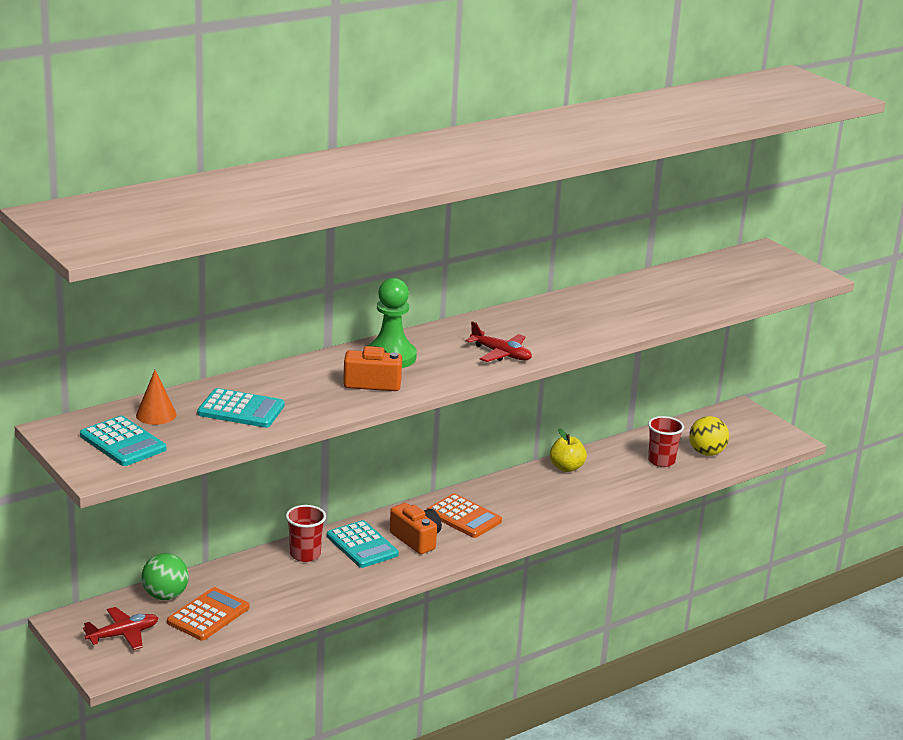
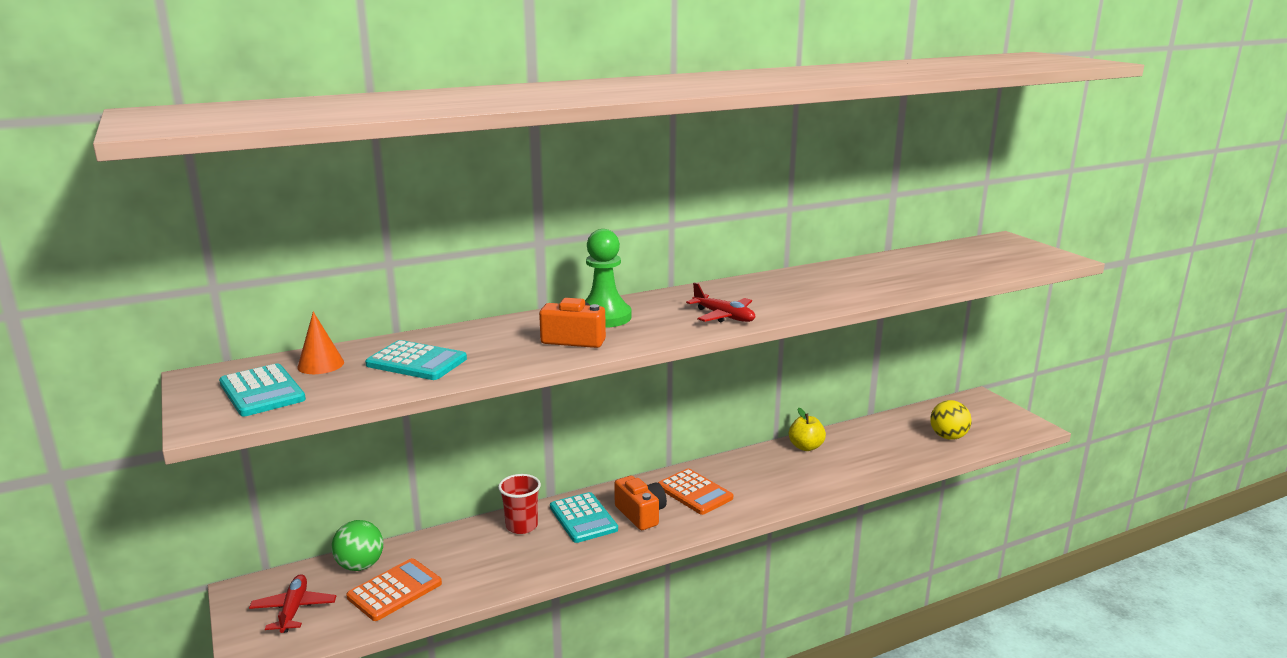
camera: 10 degrees right, 5 degrees down
red plane [83,607,158,650] -> red plane turned 75 degrees counterclockwise [249,574,336,633]
red cup [648,416,684,467] -> none

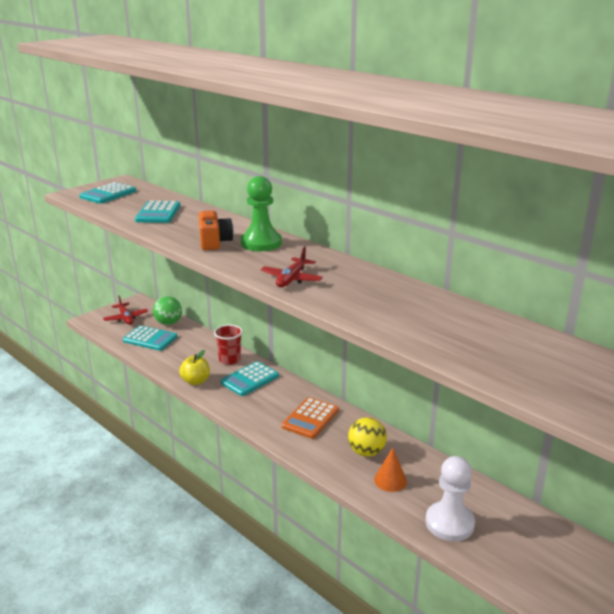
camera: 70 degrees right, 5 degrees up
red plane [249,574,336,633] -> red plane turned 90 degrees clockwise [103,296,148,325]
orange cone [297,312,344,374] -> orange cone moved to [374,448,407,492]
orange calculator [346,558,442,621] -> turquoise calculator [123,325,177,351]
orange camera [614,475,667,530] -> none
yellow apple [789,408,826,451] -> yellow apple moved to [179,350,210,385]
yellow ball [930,400,972,440] -> yellow ball moved to [348,417,387,457]
none -> white pawn [426,456,475,542]

